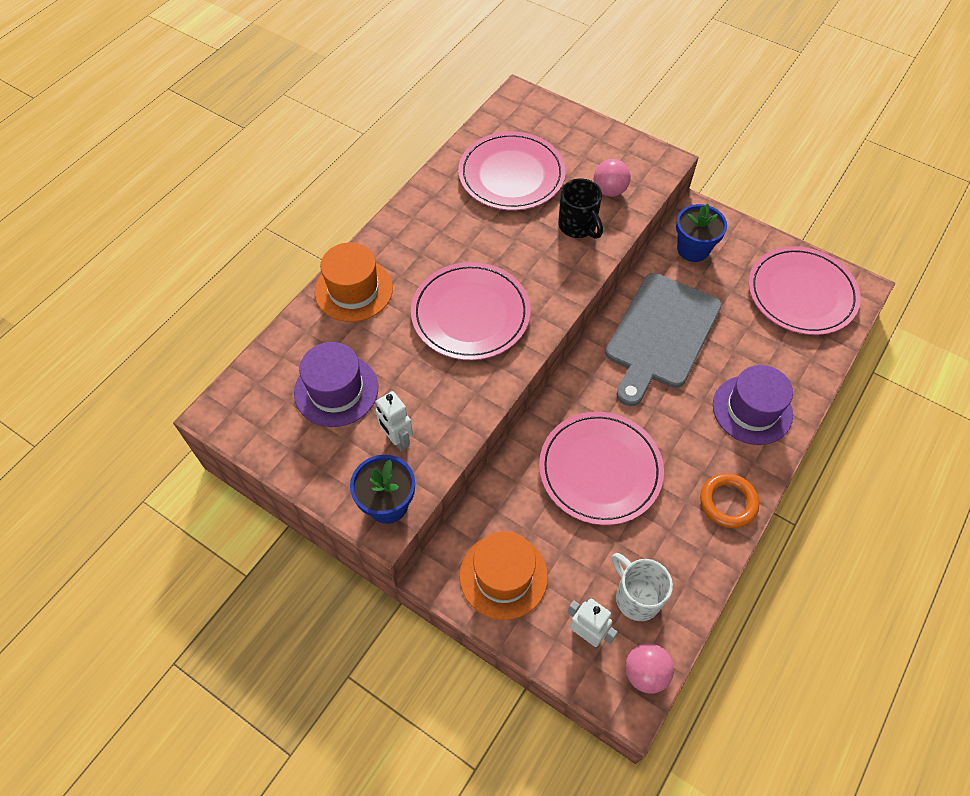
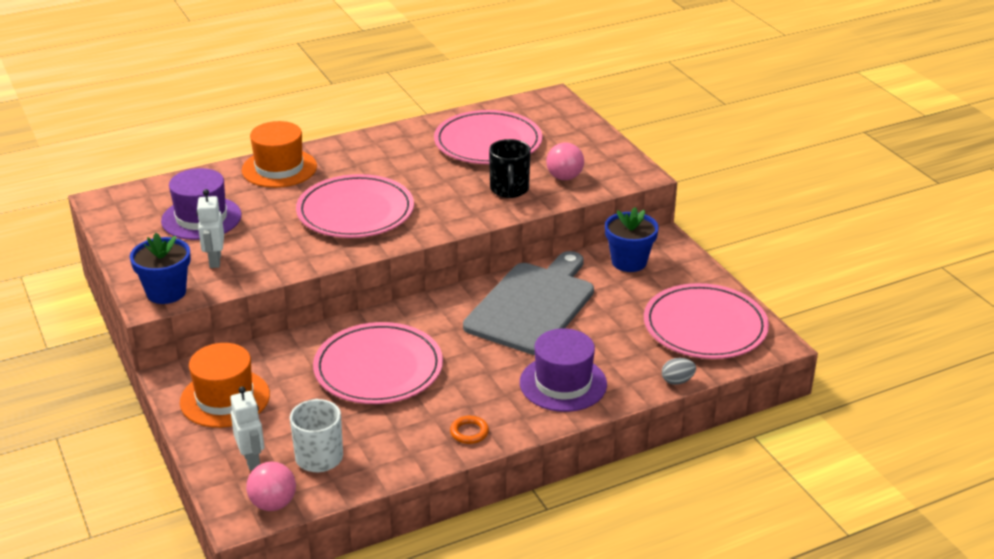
camera: 30 degrees right, 25 degrees down
grey cutting board [605,273,722,406] -> grey cutting board turned 150 degrees clockwise [463,251,594,355]
orange ring [700,473,759,528] -> orange ring [450,416,489,444], size x0.61
none -> grey egg [662,358,696,385]

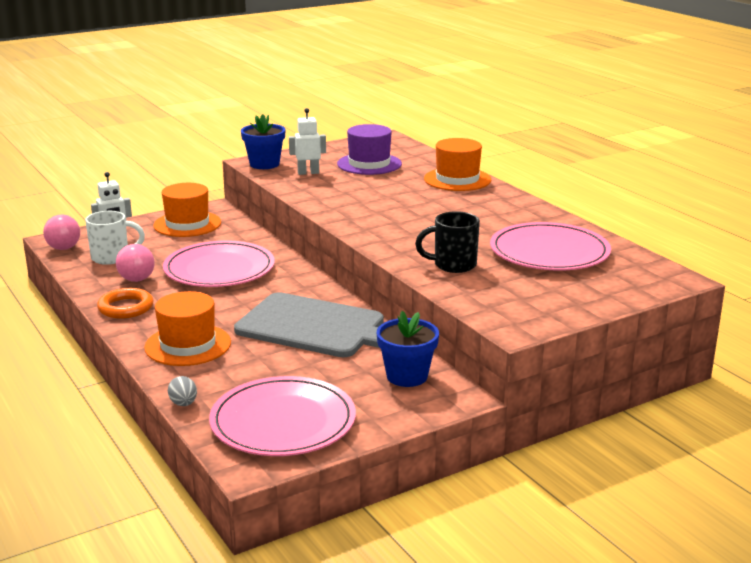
camera: 85 degrees right, 10 degrees down
pink plate [296,174,414,238] -> none
orange ring [450,416,489,444] -> orange ring [97,288,154,319], size x1.63
purple hat [520,328,607,412] -> orange hat [144,291,231,366]
pink ball [546,143,584,180] -> pink ball moved to [116,244,155,282]

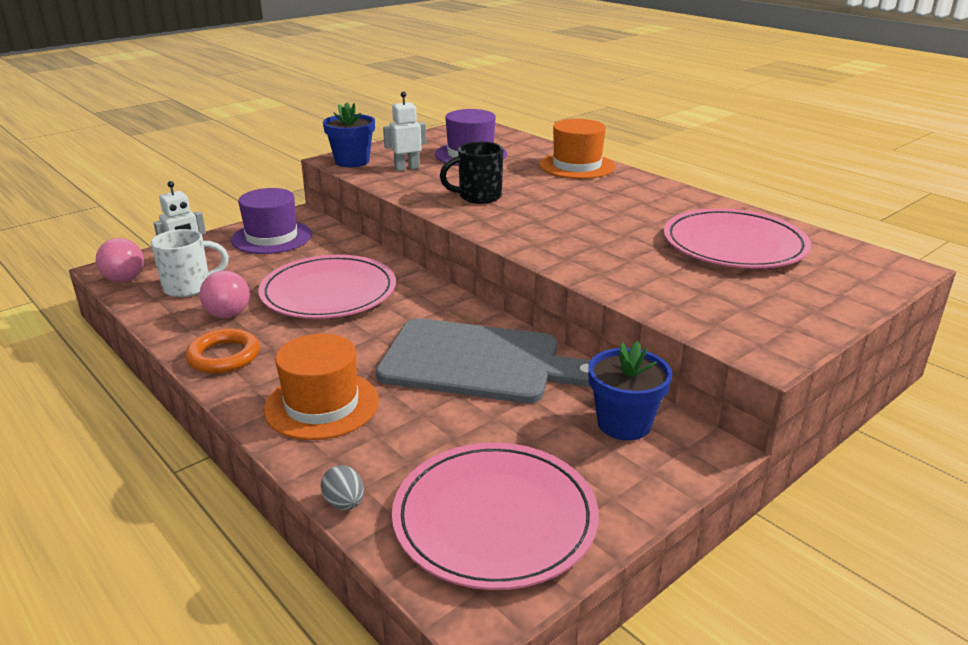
camera: 10 degrees left, 5 degrees up
orange hat [153,183,221,237] -> purple hat [231,188,312,254]
black mug [415,211,480,273] -> black mug moved to [440,141,503,204]

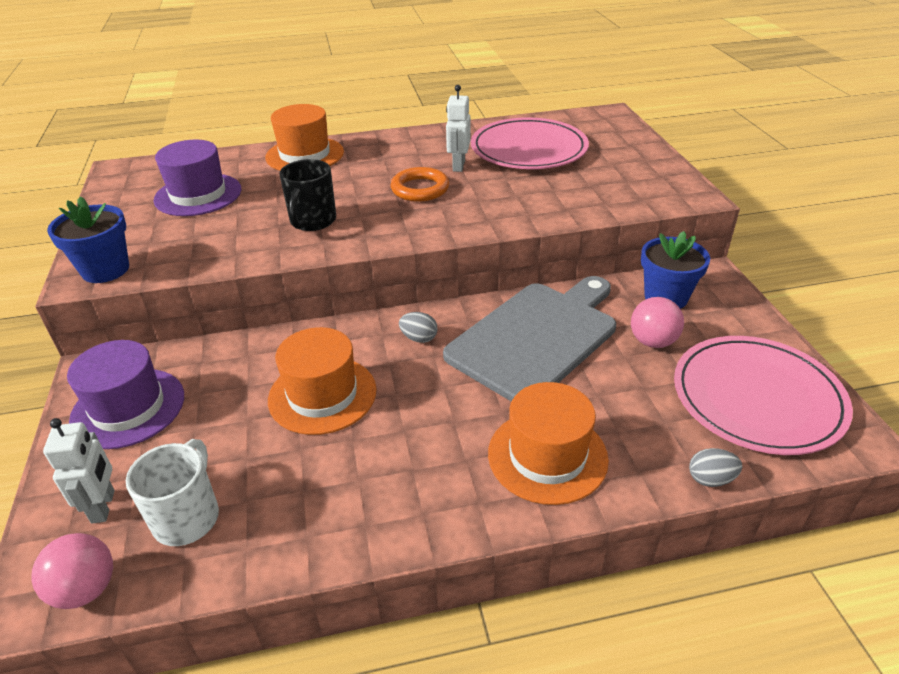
camera: 60 degrees left, 10 degrees up
orange ring [185,329,259,373] -> orange ring moved to [391,167,449,202]
pink ball [199,271,250,318] -> pink ball moved to [631,297,684,348]
pink plate [259,255,396,319] -> orange hat [268,327,376,435]
white robot [383,92,426,171] -> white robot moved to [446,85,471,172]
none -> grey egg [399,312,438,343]

